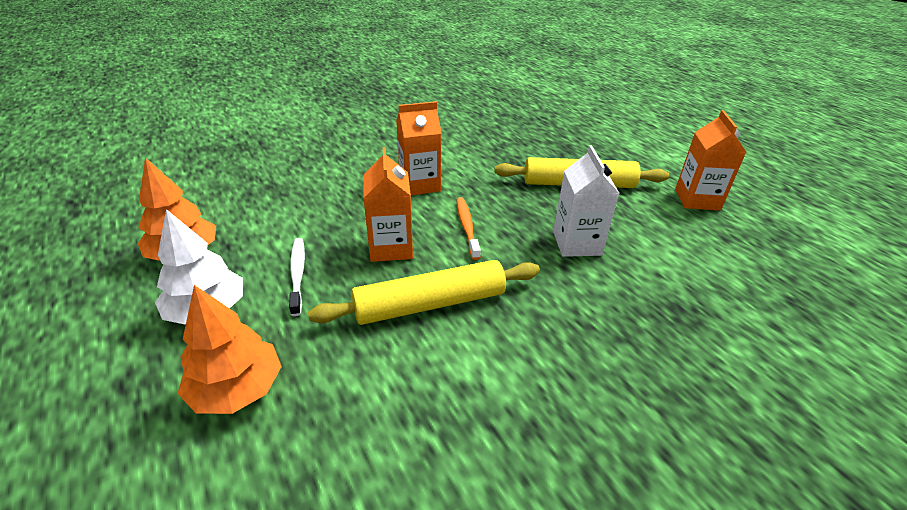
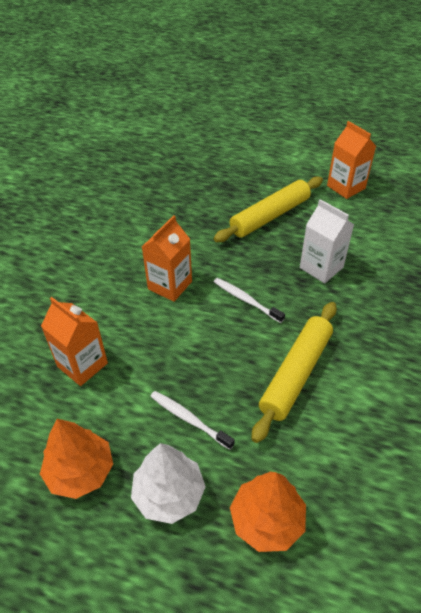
camera: 40 degrees left, 10 degrees up
orange carton [363,147,413,262] -> orange carton moved to [41,297,108,386]
orange toothbrush [456,197,481,260] -> white toothbrush [214,278,285,323]

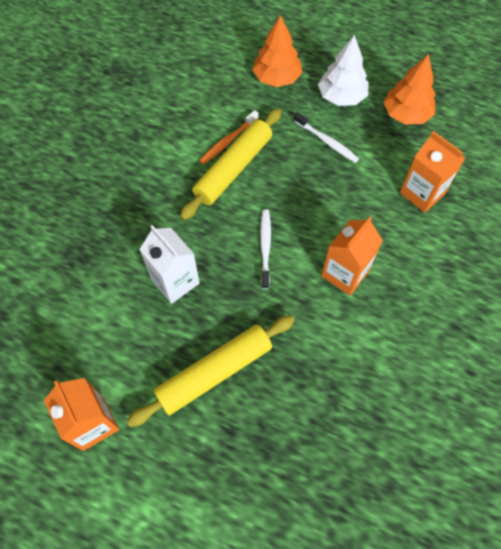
camera: 175 degrees left, 15 degrees up
white toothbrush [214,278,285,323] -> white toothbrush turned 135 degrees counterclockwise [260,210,271,289]
none -> orange toothbrush [199,110,259,165]

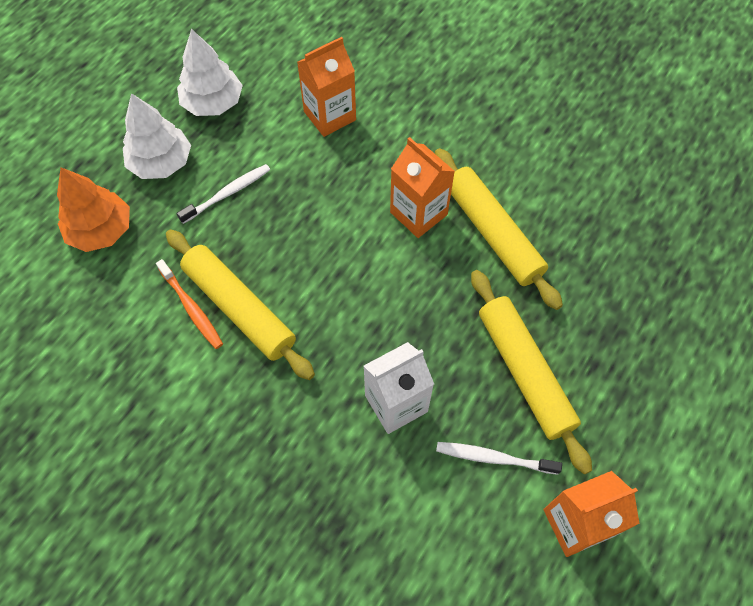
camera: 80 degrees left, 0 degrees up
white toothbrush [260,210,271,289] -> white toothbrush moved to [436,442,562,475]
orange tree [384,54,435,125] -> white tree [177,29,243,116]
none -> yellow rolling pin [435,148,563,310]

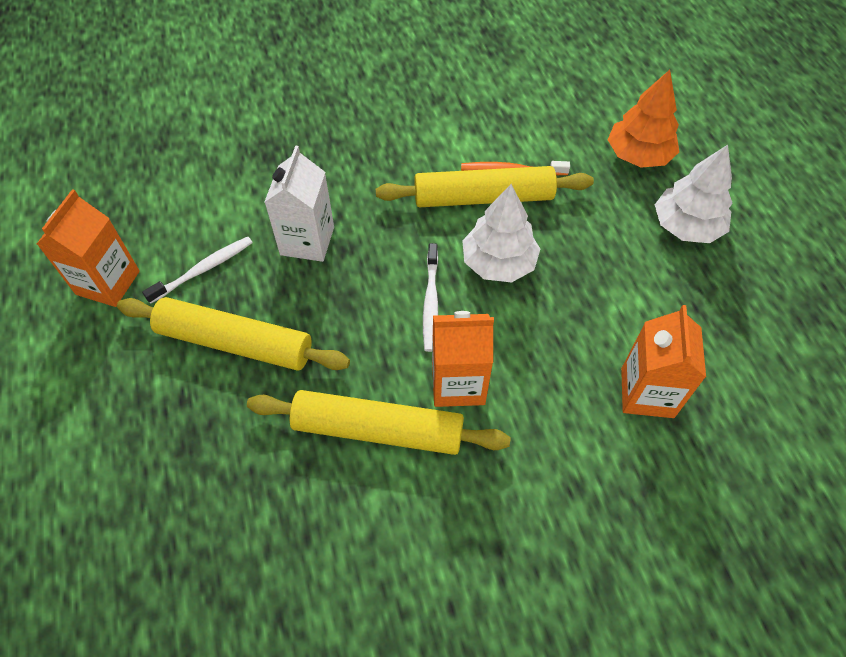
camera: 130 degrees right, 5 degrees down
white tree [177,29,243,116] -> white tree moved to [462,184,540,282]
white toothbrush [177,164,270,224] -> white toothbrush moved to [423,243,438,352]

